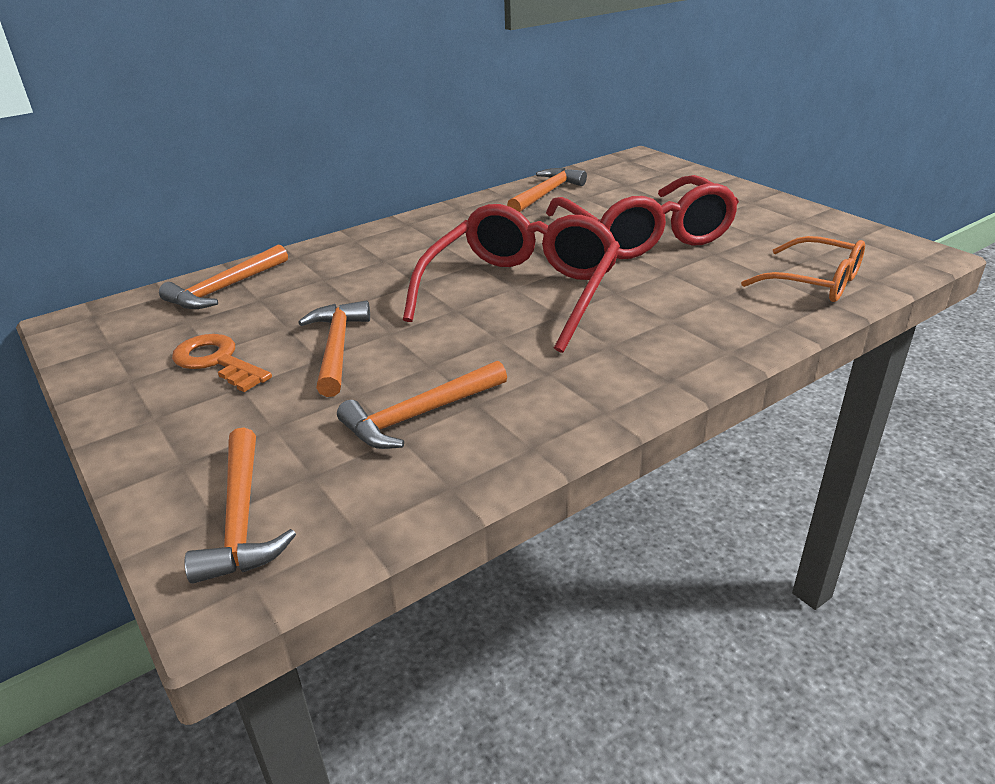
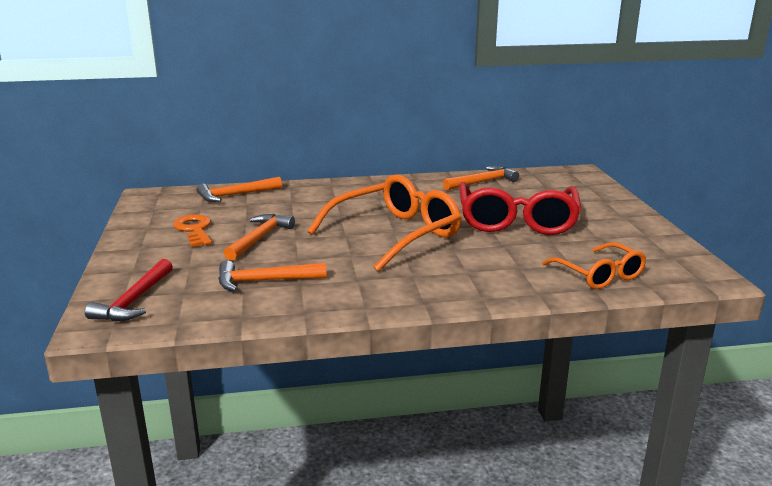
camera: 25 degrees right, 10 degrees down
orange hammer [184,427,296,584] -> red hammer [85,259,173,322]
red glasses [403,204,620,353] -> orange glasses [308,174,461,272]

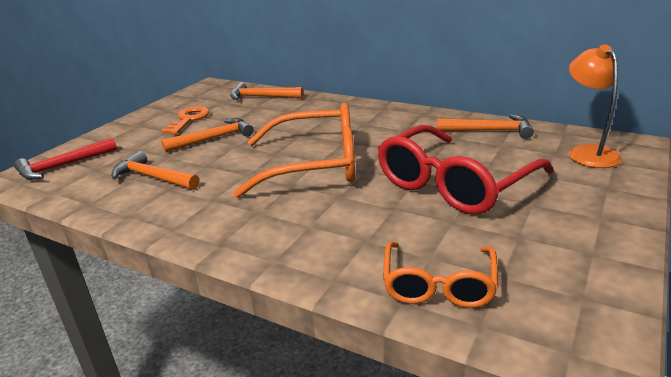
camera: 40 degrees right, 5 degrees up
none -> orange lamp [569,44,622,168]

